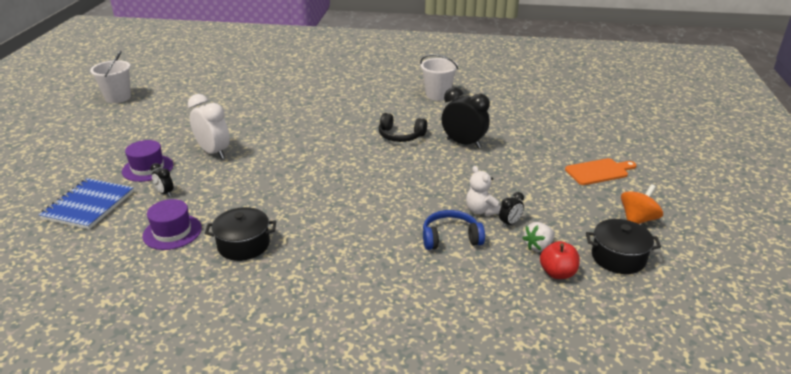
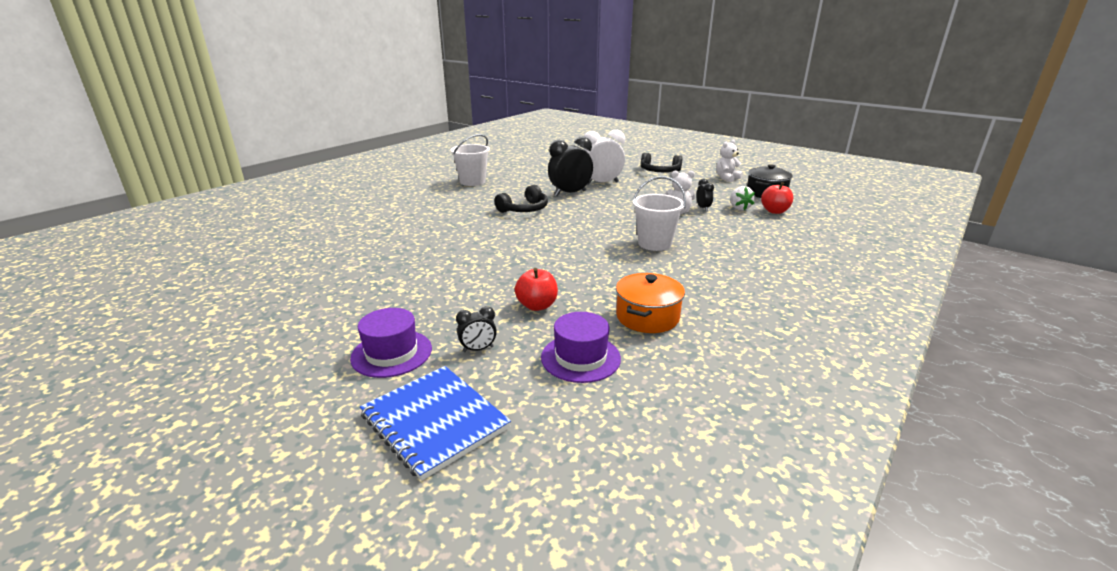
camera: 60 degrees left, 5 degrees down
white bucket [90,51,131,103] -> white bucket moved to [633,176,686,251]
white clock [188,94,230,159] -> white clock moved to [583,130,625,185]
black pot [205,207,276,261] -> orange pot [616,273,685,333]
blue headphones [423,210,485,250] -> none
orange cutting board [565,158,637,185] -> black headphones [641,153,683,172]
orange spinning top [621,184,663,224] -> white teddy bear [716,139,743,182]
none -> red apple [515,268,558,311]

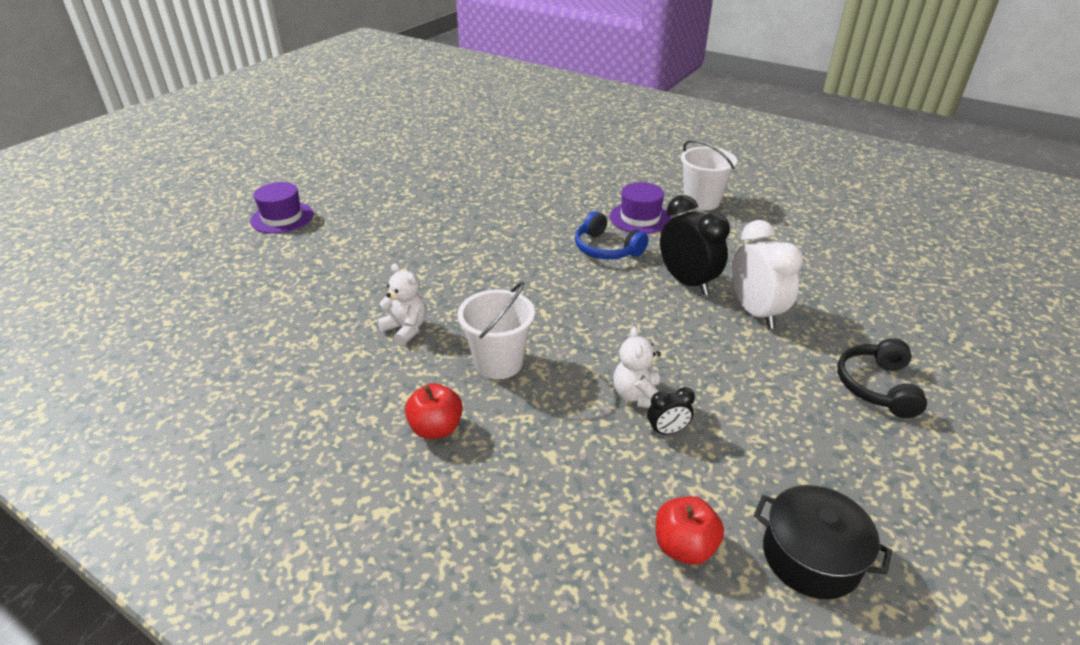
camera: 85 degrees right, 10 degrees up
blue notebook [360,366,511,481] -> none
black clock [456,306,497,352] -> none
black headphones [494,185,548,213] -> blue headphones [575,211,648,260]
red apple [515,268,558,311] -> red apple moved to [405,383,463,439]
purple hat [541,312,621,383] -> purple hat moved to [610,182,671,234]
orange pot [616,273,685,333] -> none
white teddy bear [716,139,743,182] -> white teddy bear moved to [377,264,426,345]
white strawberry [730,186,755,211] -> none

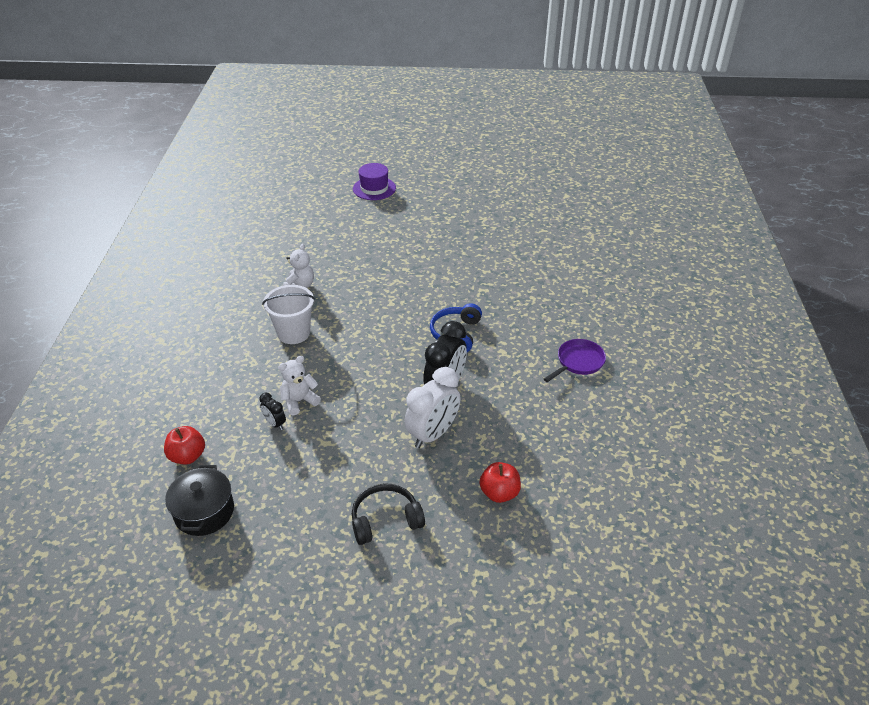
camera: 60 degrees right, 5 degrees up
red apple [405,383,463,439] -> red apple moved to [479,462,521,503]
purple hat [610,182,671,234] -> none
white bucket [681,140,737,210] -> purple pan [544,339,606,382]

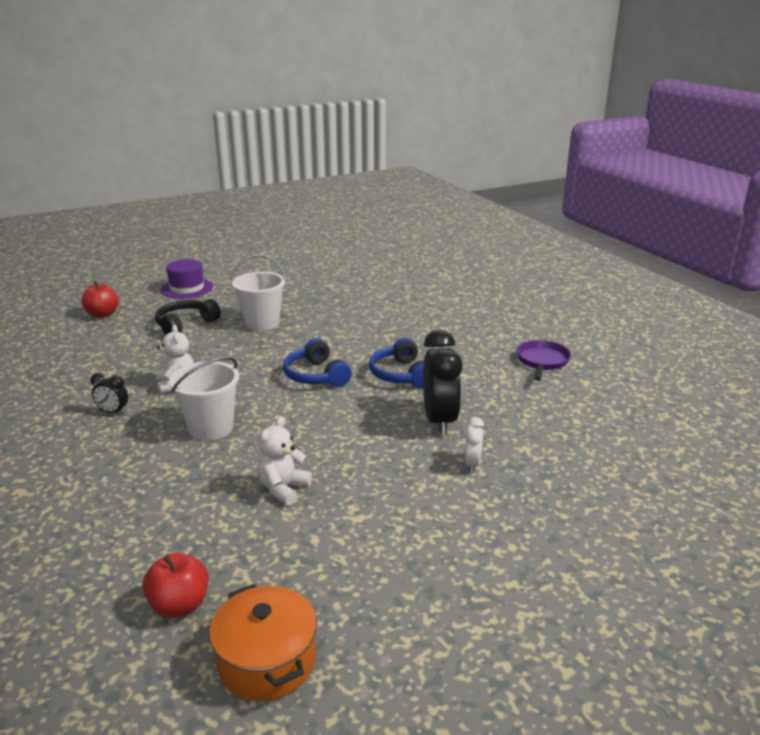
camera: 30 degrees left, 15 degrees down
black pot [165,465,234,536] -> orange pot [209,584,317,701]
black clock [259,393,286,430] -> black clock moved to [90,373,128,414]
black headphones [352,483,425,545] -> black headphones moved to [155,299,221,335]
white clock [404,367,461,448] -> white clock [465,417,484,472], size x0.48
red apple [479,462,521,503] -> red apple moved to [82,281,119,318]
none -> white bucket [231,254,286,331]
none -> blue headphones [283,338,352,387]

